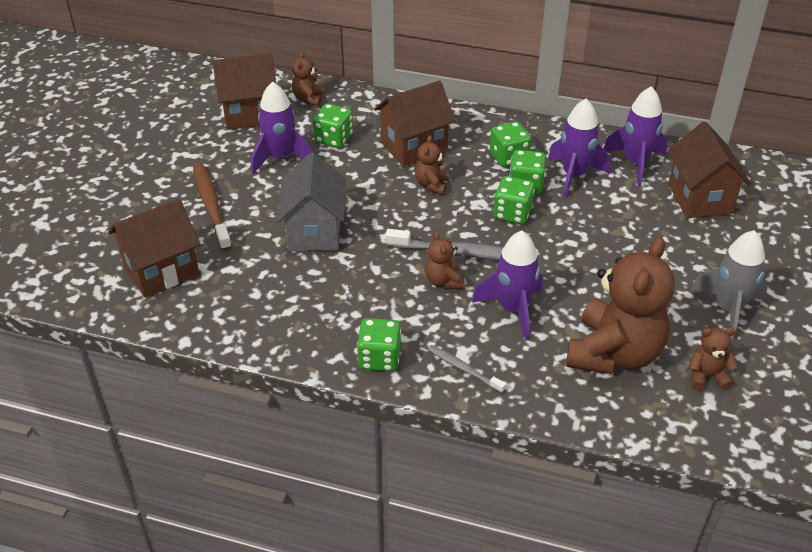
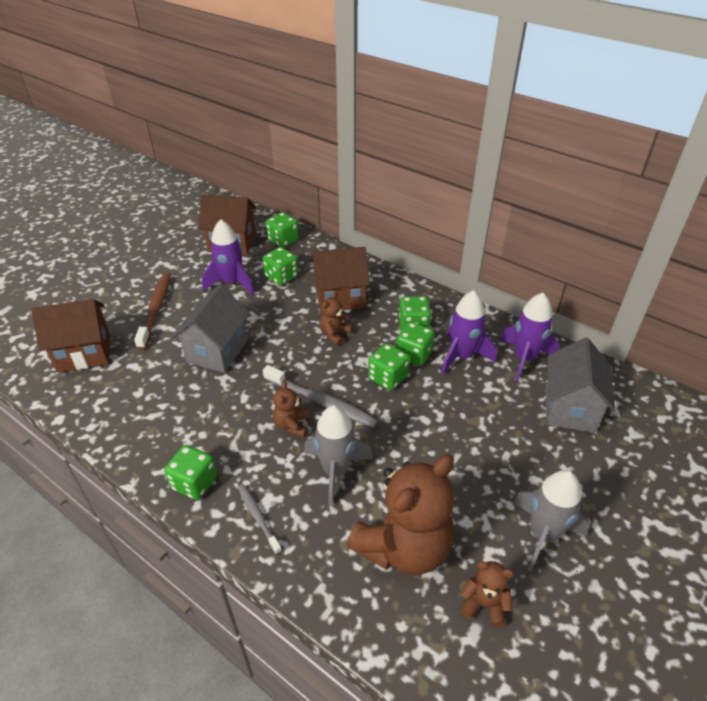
camera: 20 degrees right, 0 degrees up
brown teddy bear [292,52,324,106] -> green dice [266,212,299,248]
purple rocket [472,231,542,341] -> grey rocket [304,405,373,506]
brown house [668,122,751,218] -> grey house [546,338,615,433]

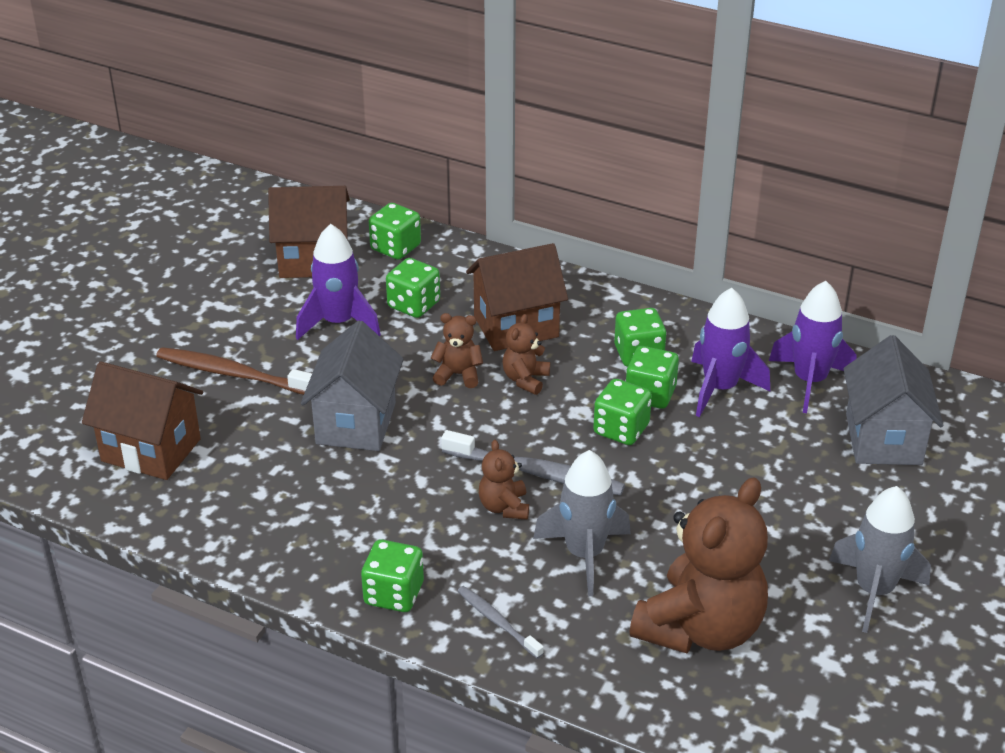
camera: 10 degrees left, 5 degrees down
brown house [32,299,111,372] -> brown house turned 45 degrees clockwise [82,361,203,480]
brown toothbrush [134,273,171,350] -> brown toothbrush turned 60 degrees counterclockwise [156,347,312,395]
brown teddy bear [460,561,514,627] -> brown teddy bear moved to [431,313,483,388]

